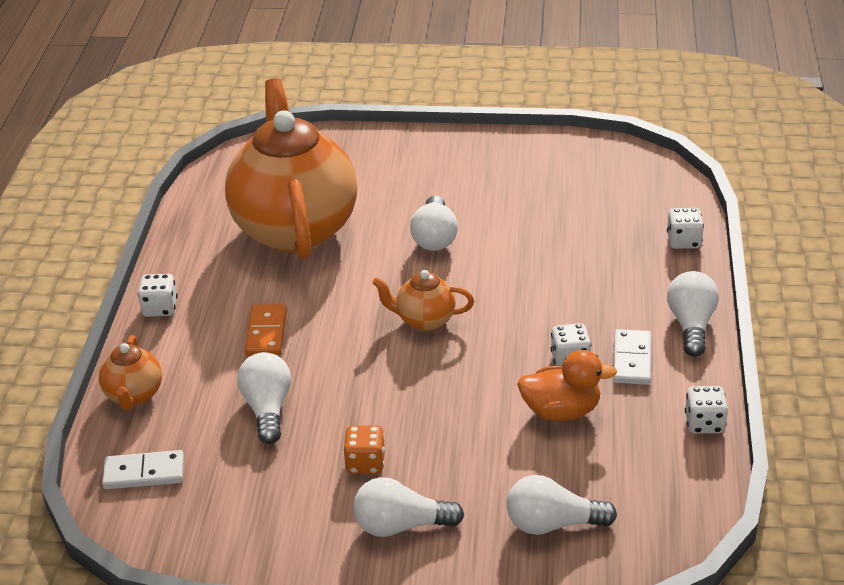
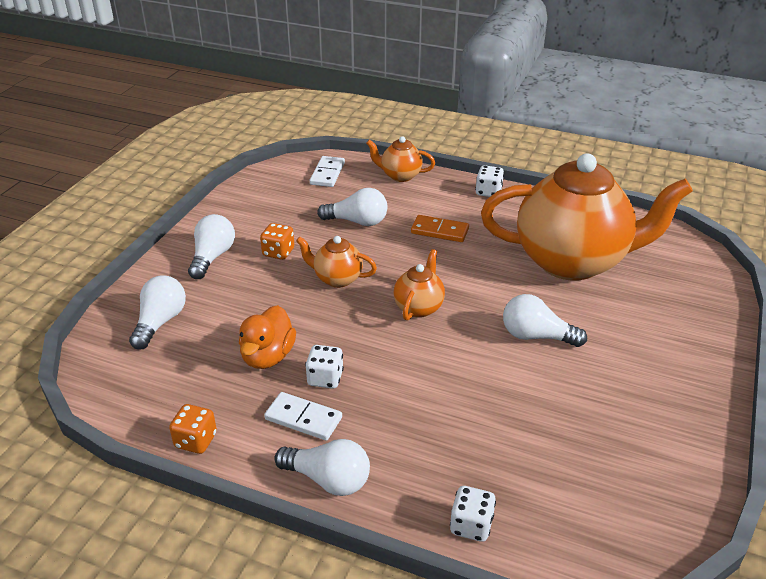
camera: 105 degrees right, 0 degrees up
white dice [685,386,728,434] -> orange dice [169,404,217,454]
none -> orange teapot [296,236,377,288]

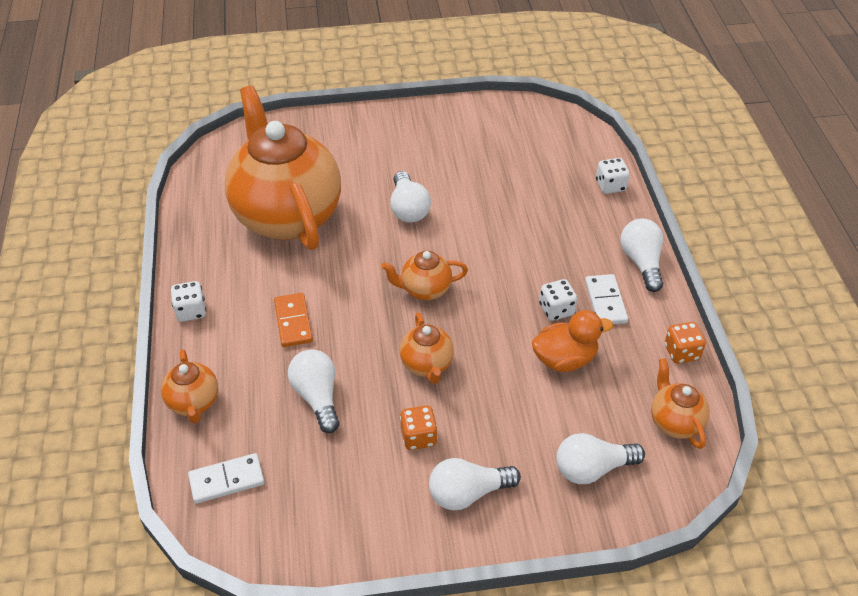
camera: 120 degrees left, 10 degrees up
none -> orange teapot [651,358,710,449]

